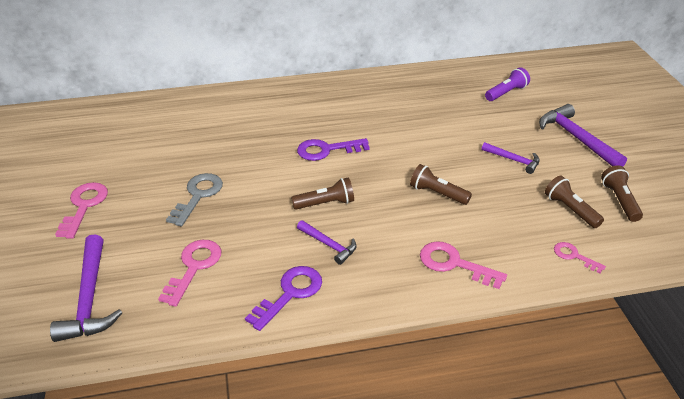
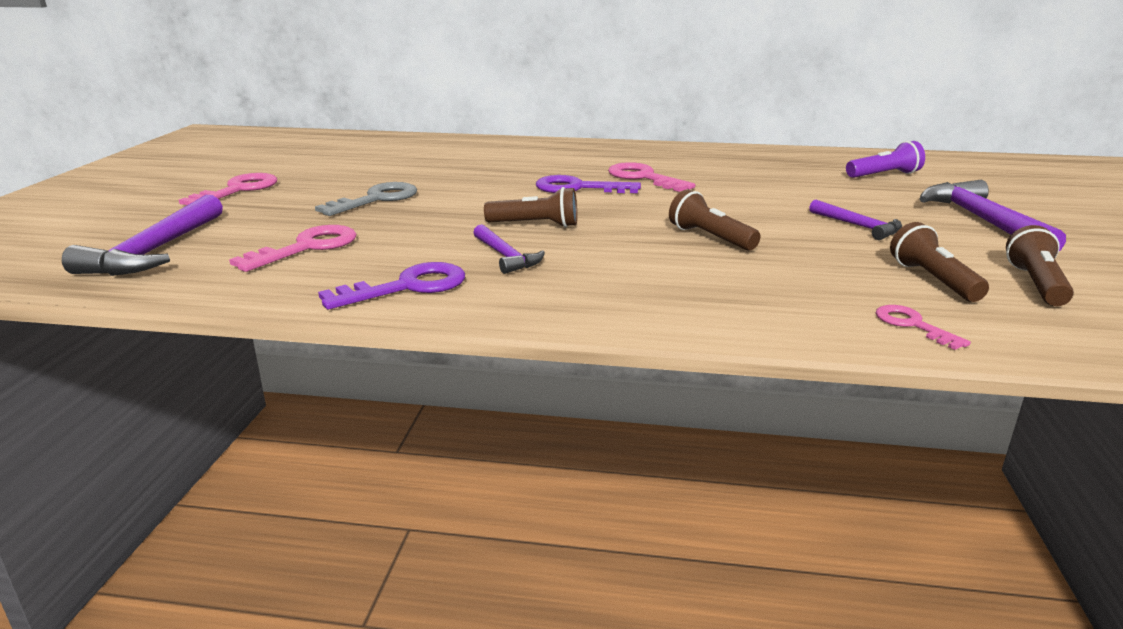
camera: 20 degrees right, 15 degrees down
pink key [420,241,507,289] -> pink key moved to [608,162,695,192]

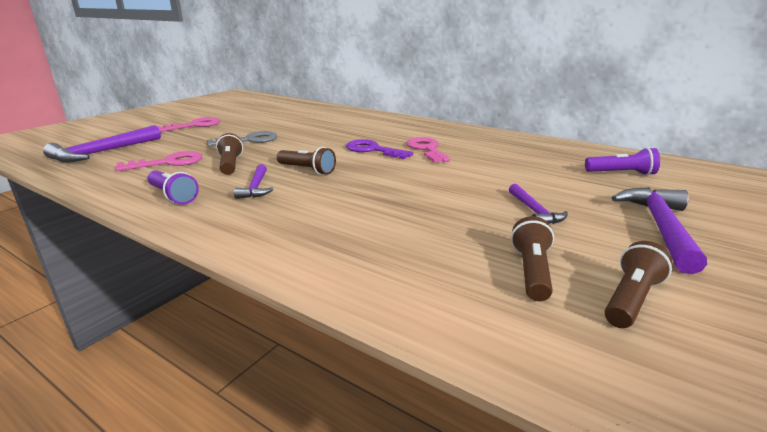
camera: 25 degrees right, 0 degrees up
purple key [318,262,465,310] -> purple flashlight [147,170,199,204]
brown flashlight [669,189,761,251] -> brown flashlight moved to [216,133,243,175]
pink key [876,305,971,350] -> none

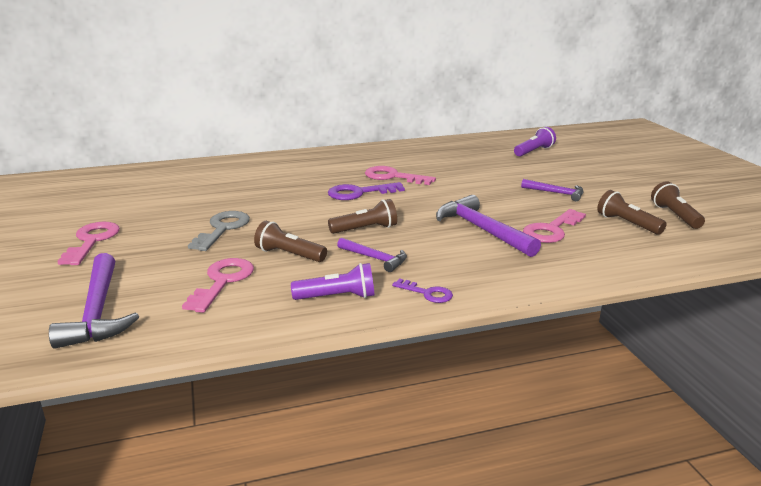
camera: 50 degrees left, 0 degrees up
purple hammer [612,187,707,274] -> purple hammer moved to [436,195,541,257]
none -> purple key [392,278,453,303]
none -> pink key [523,209,586,243]

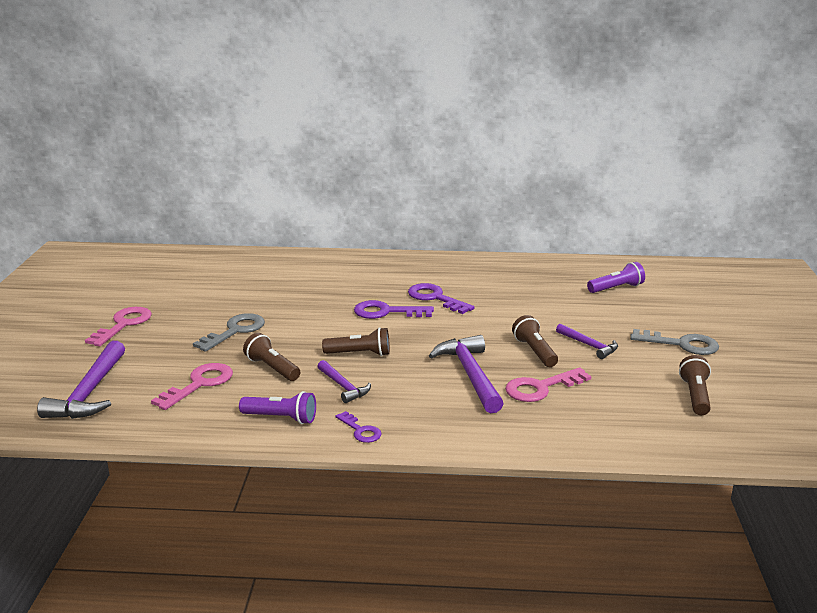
camera: 20 degrees right, 0 degrees up
pink key [365,166,436,185] -> purple key [408,283,475,314]
brown flashlight [597,190,666,235] -> brown flashlight moved to [512,315,558,367]
none -> grey key [630,329,719,355]

